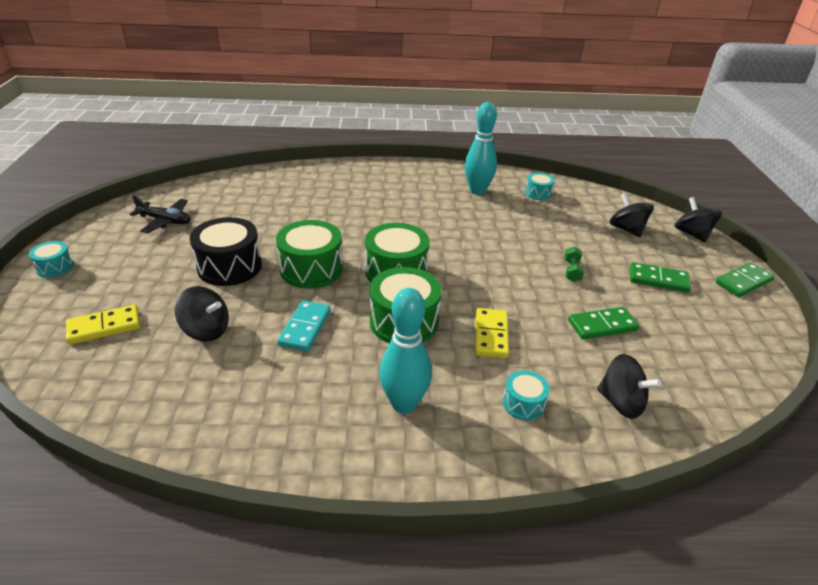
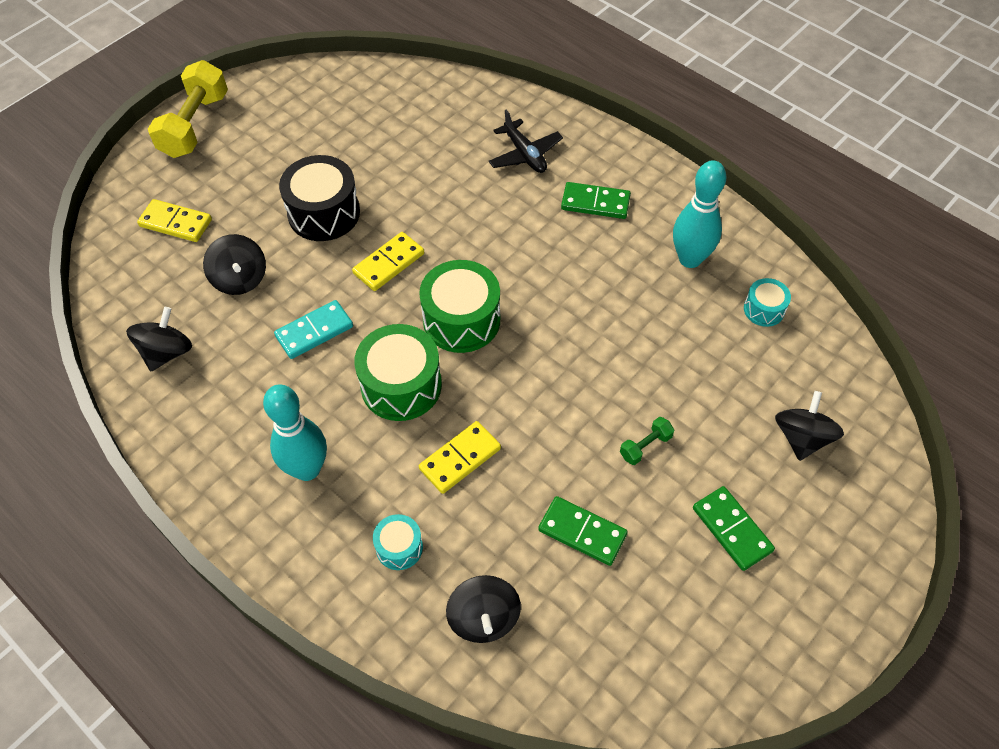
camera: 45 degrees right, 20 degrees up
turquoise drum [29,241,74,278] -> yellow dumbbell [148,60,228,158]
black plane [130,195,190,233] -> black plane moved to [489,110,563,173]
green drum [276,220,343,289] -> yellow domino [352,232,424,291]
black spinning top [674,197,722,243] -> black spinning top moved to [126,307,192,371]
green domino [715,262,775,297] -> green domino moved to [561,182,631,219]

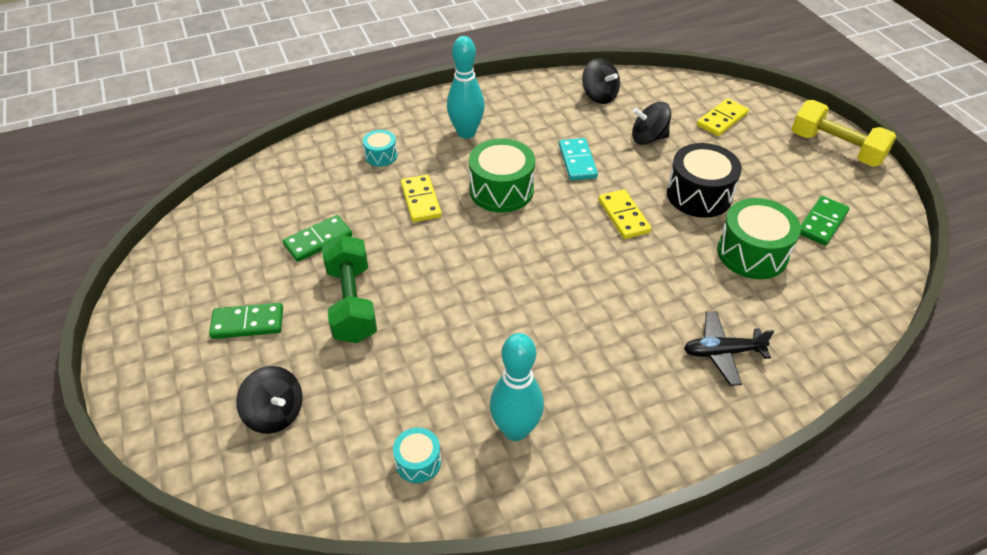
camera: 115 degrees right, 10 degrees down
green drum [419,260,500,353] -> green drum moved to [717,198,801,279]
black spinning top [446,575,521,643] -> none
green domino [561,182,631,219] -> green domino moved to [800,196,850,246]
green dumbbell [620,417,674,465] -> green dumbbell [322,235,377,343], size x2.24

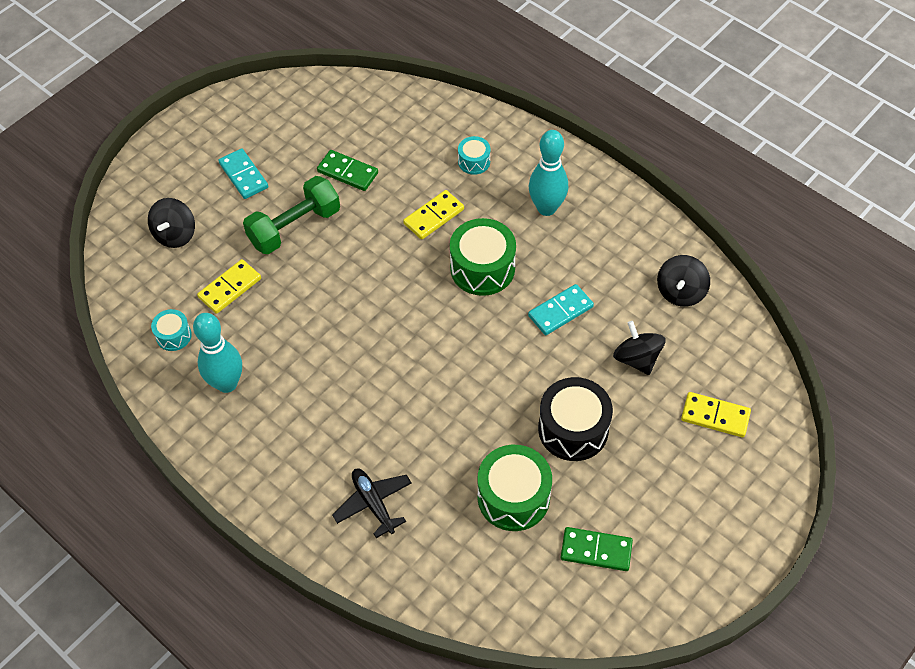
camera: 65 degrees right, 10 degrees up
green domino [209,303,283,339] -> turquoise domino [218,148,268,199]
yellow domino [598,189,652,239] -> yellow domino moved to [197,259,261,314]
yellow dumbbell [792,100,897,167] -> none

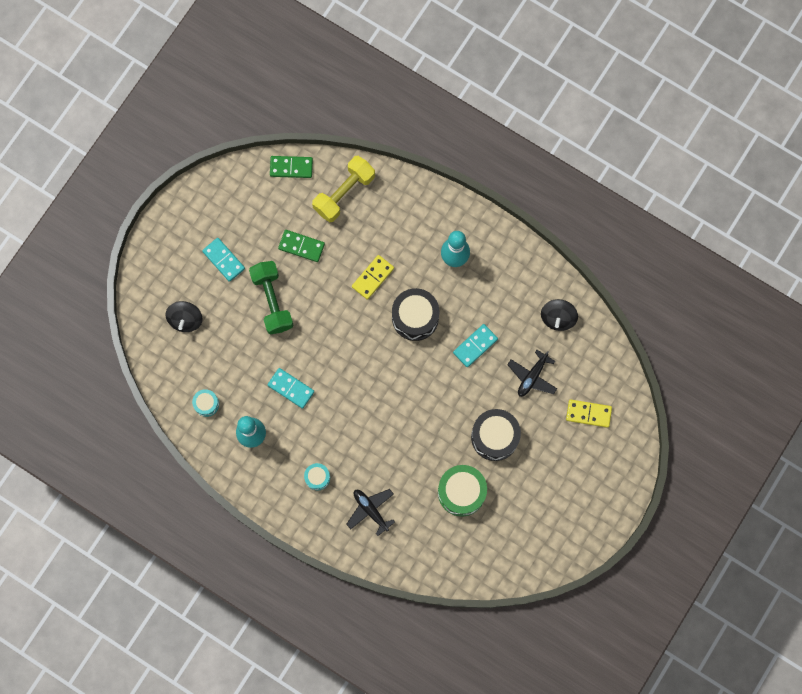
camera: 10 degrees left, 20 degrees up
yellow domino [197,259,261,314] -> none
green dumbbell [243,176,340,254] -> green dumbbell turned 60 degrees counterclockwise [249,261,293,334]
green drum [450,218,516,296] -> black drum [392,288,439,341]
turquoise drum [458,136,491,175] -> turquoise drum moved to [304,463,330,490]
green domino [561,527,633,571] -> green domino moved to [270,156,313,178]
black spinning top [613,321,666,375] -> black plane [507,350,557,397]
none -> turquoise domino [267,368,314,409]
none -> yellow dumbbell [312,156,375,222]

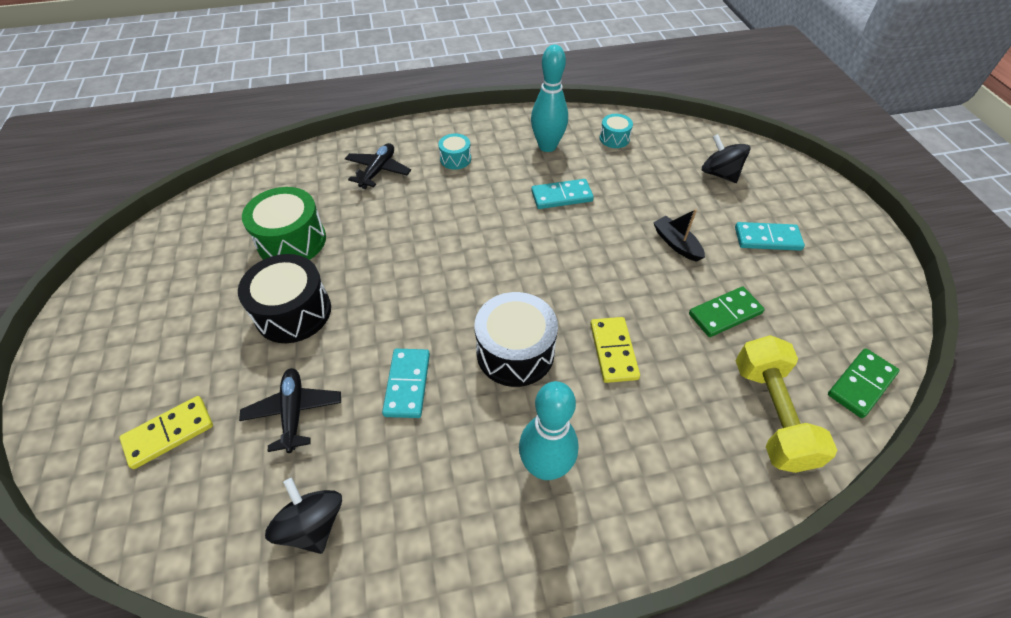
camera: 135 degrees right, 25 degrees down
green dumbbell [249,261,293,334] -> black boat [653,209,705,262]
black plane [346,489,395,536] -> black plane turned 75 degrees counterclockwise [345,143,411,189]

